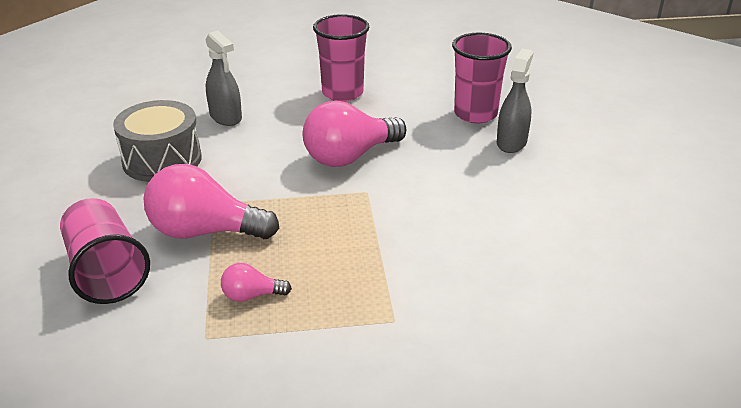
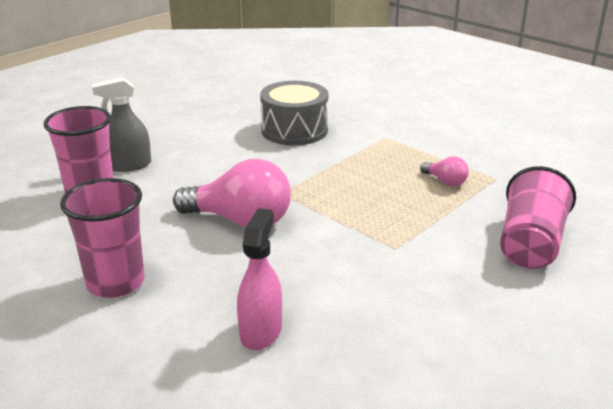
camera: 130 degrees left, 5 degrees down
grey drum [113,100,202,182] -> grey drum moved to [260,81,328,146]
pink light bulb [144,164,279,239] -> none
grey spray bottle [205,31,242,126] -> pink spray bottle [237,208,282,350]

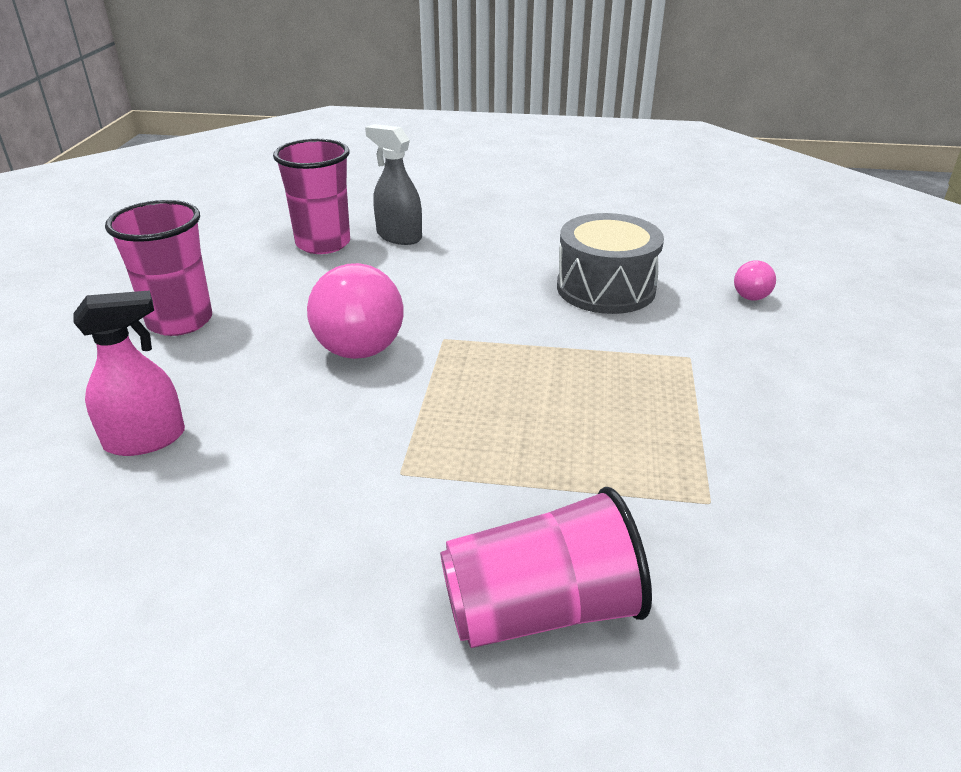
camera: 55 degrees right, 5 degrees up
pink light bulb [420,156,469,187] -> pink light bulb moved to [734,260,776,300]

